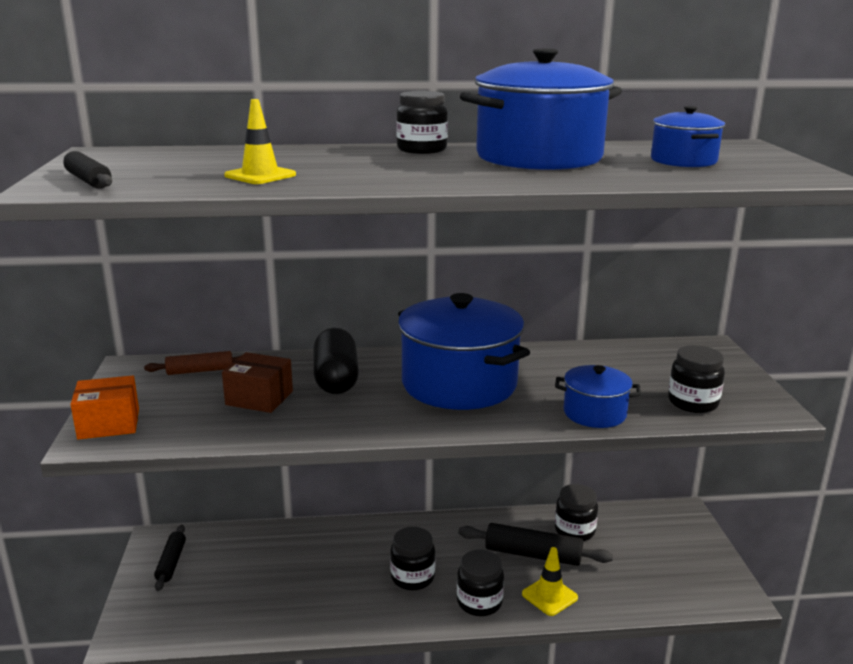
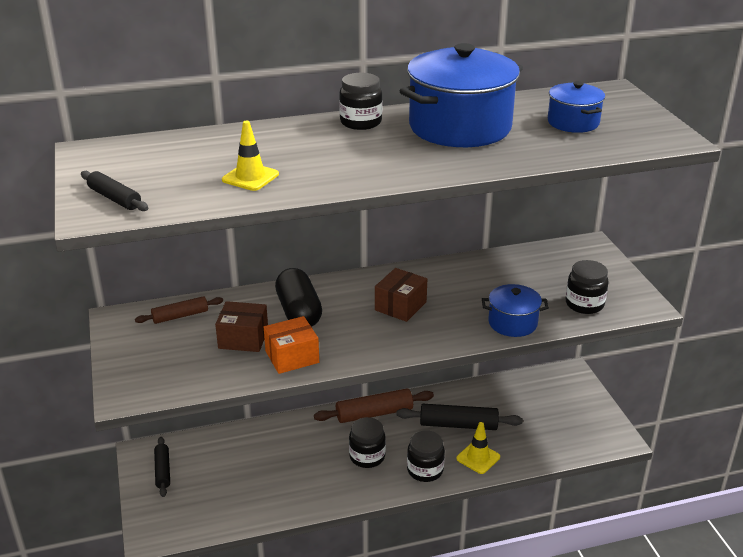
camera: 10 degrees left, 10 degrees up
orange box [70,376,139,440] -> orange box moved to [264,316,319,374]
blue pot [398,293,530,410] -> brown box [375,268,427,322]
black jar [555,484,598,541] -> none
none -> brown rolling pin [314,389,434,423]

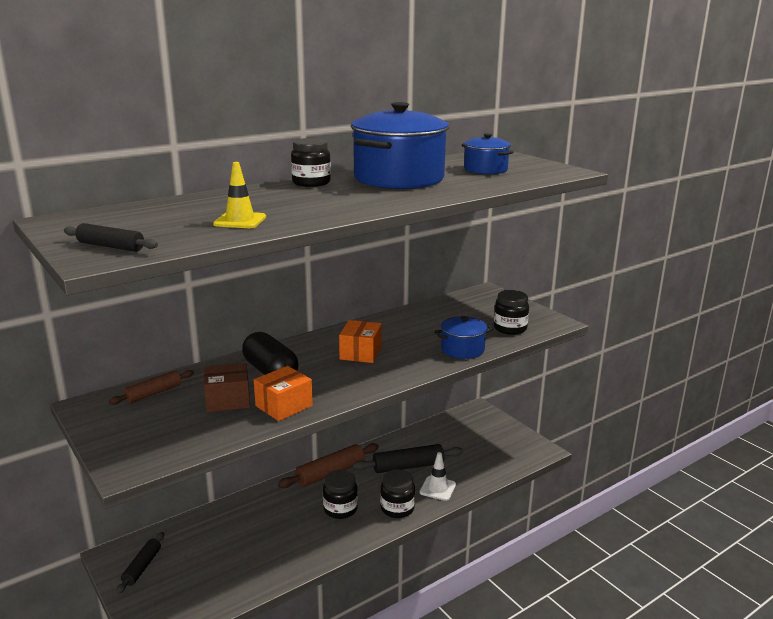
camera: 20 degrees left, 10 degrees down
black rolling pin [154,437,170,497] -> black rolling pin turned 45 degrees clockwise [116,532,164,594]
brown box [375,268,427,322] -> orange box [339,320,382,363]
yellow traffic cone [457,422,500,474] -> white traffic cone [420,452,456,501]

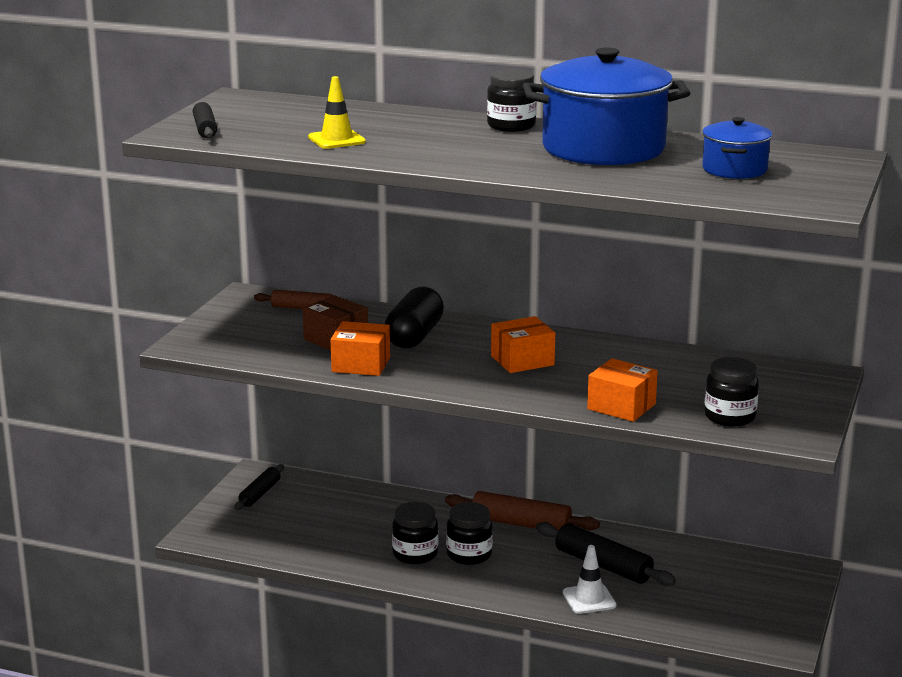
camera: 55 degrees right, 0 degrees up
black rolling pin [116,532,164,594] -> black rolling pin turned 45 degrees counterclockwise [234,464,284,510]
black jar [380,469,415,518] -> black jar moved to [392,502,438,564]
blue pot [435,316,493,359] -> orange box [587,358,658,422]

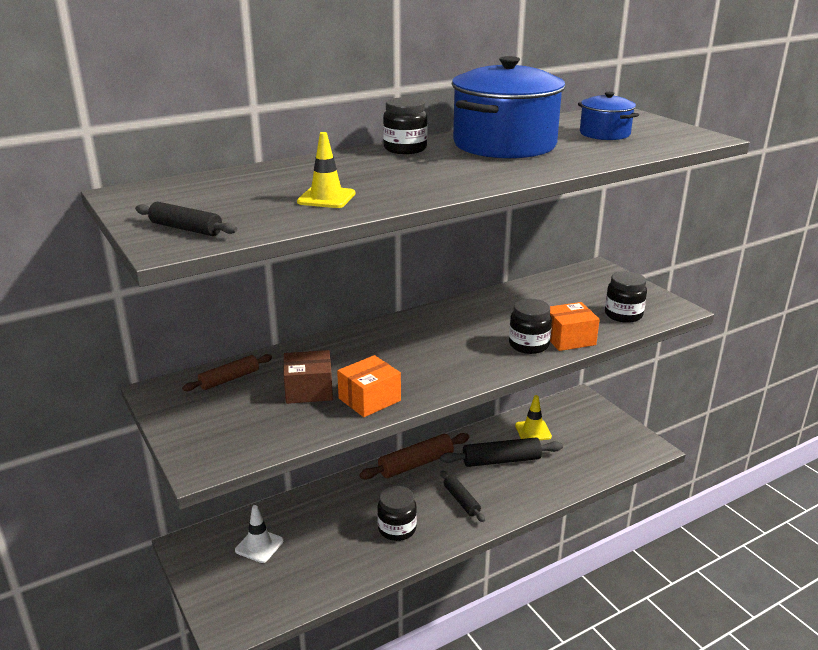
camera: 50 degrees left, 5 degrees up
black rolling pin [234,464,284,510] -> black rolling pin moved to [440,470,485,522]
black capsule [385,287,444,348] -> none
black jar [446,502,493,565] -> black jar moved to [509,299,552,354]
orange box [491,316,555,373] -> none
white traffic cone [563,545,616,614] -> white traffic cone moved to [235,505,283,563]
none -> yellow traffic cone [515,395,552,440]

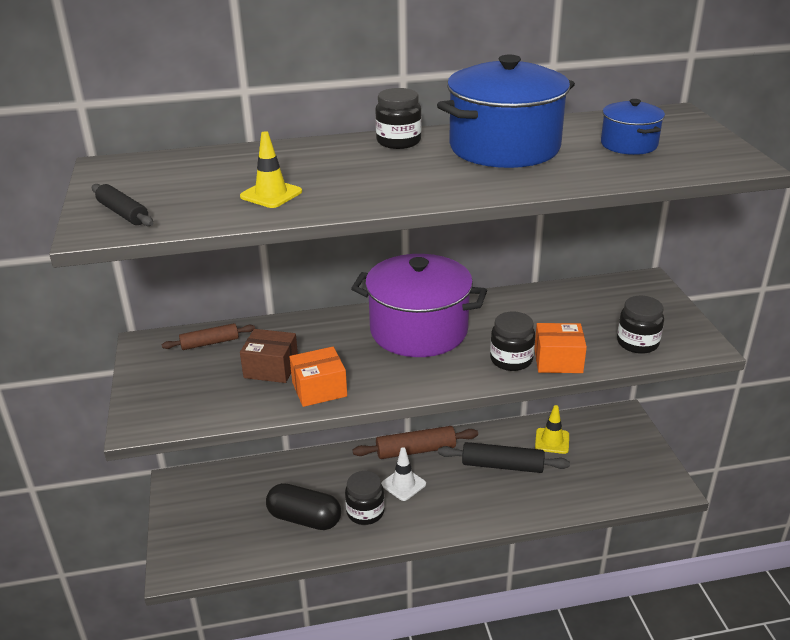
camera: 20 degrees right, 5 degrees up
white traffic cone [235,505,283,563] -> white traffic cone moved to [381,447,426,501]
black rolling pin [440,470,485,522] -> none
none -> black capsule [266,483,341,530]
none -> purple pot [351,254,487,357]

